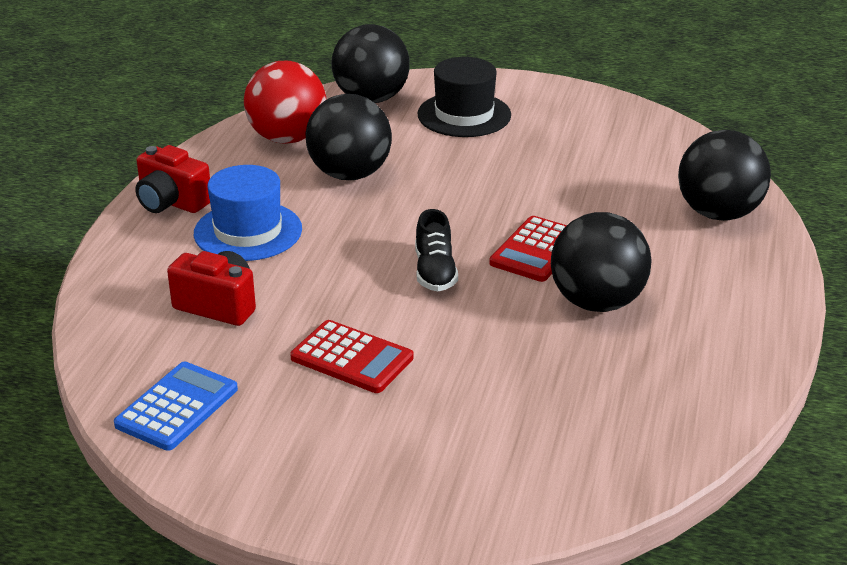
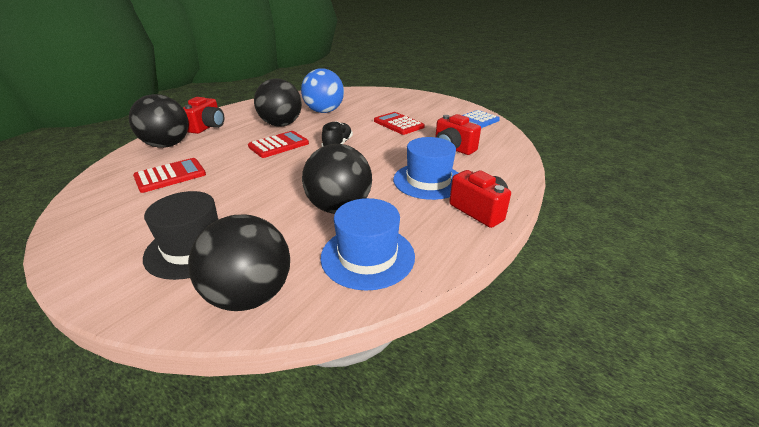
camera: 160 degrees left, 0 degrees up
red ball [244,61,326,144] -> blue hat [320,198,415,291]
none -> red calculator [133,158,206,193]
none -> red camera [183,97,224,134]
none -> blue ball [301,68,344,113]

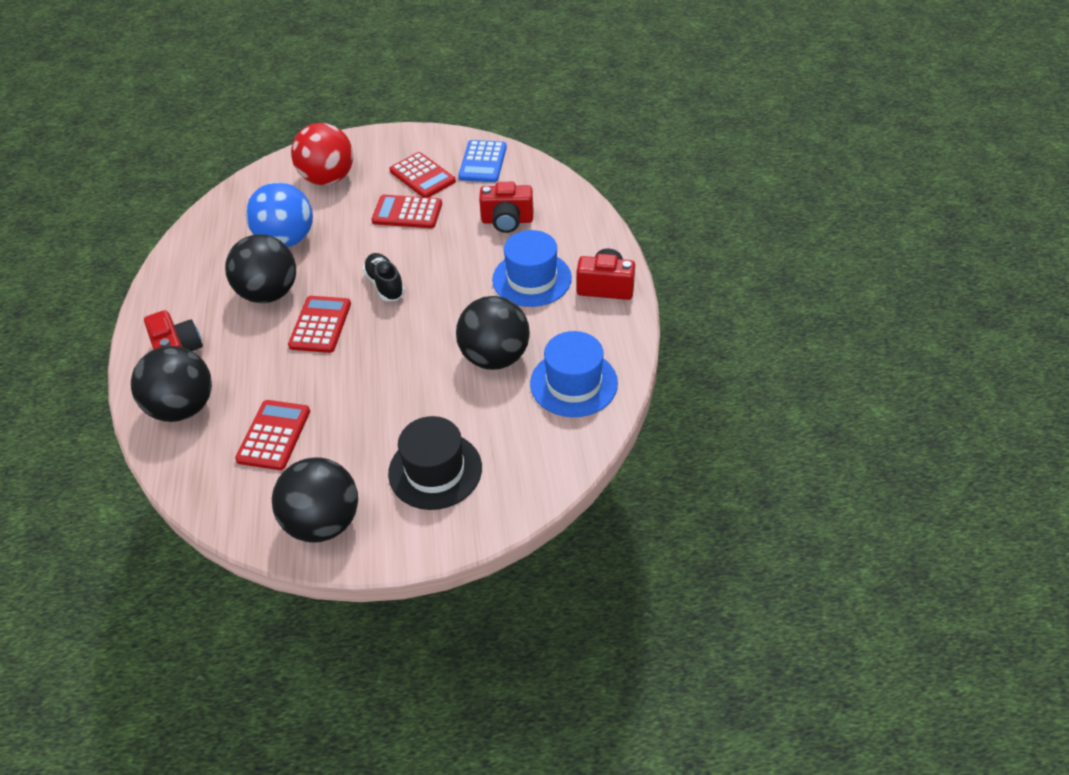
camera: 40 degrees left, 15 degrees up
black ball [188,215,290,311] -> black ball moved to [272,457,358,543]
none -> red ball [291,123,353,186]
none -> red calculator [389,152,456,198]

